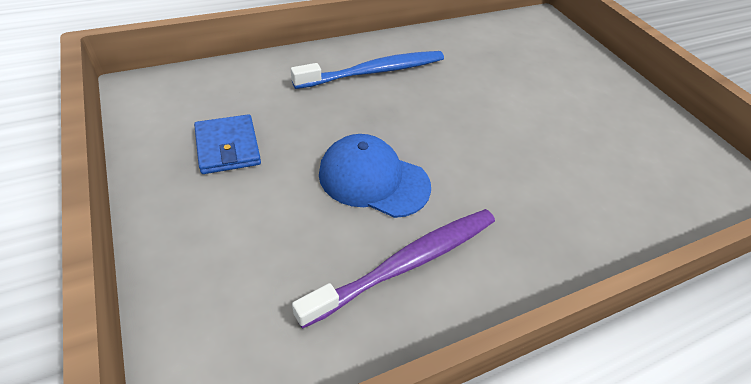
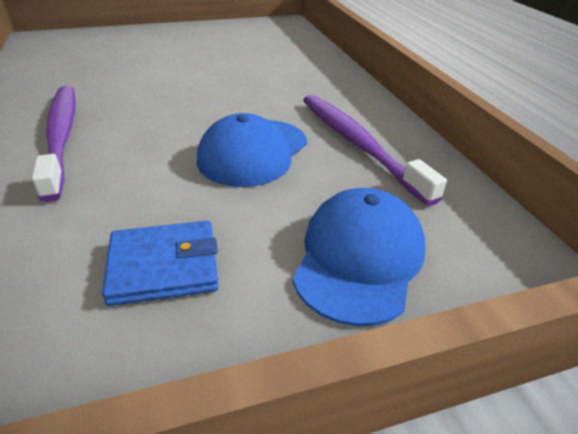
camera: 80 degrees left, 10 degrees down
blue toothbrush [291,51,444,89] -> purple toothbrush [32,86,76,202]
none -> blue cap [293,188,426,326]

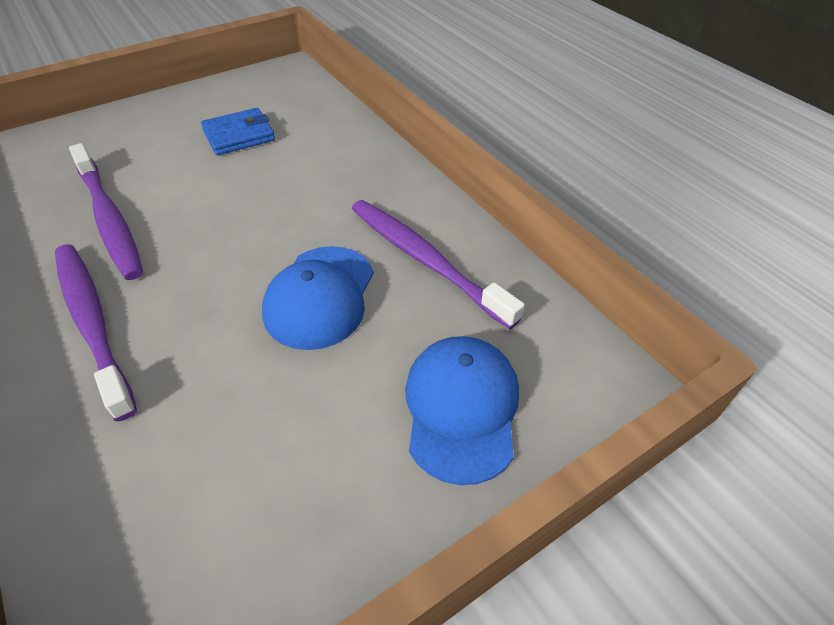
camera: 15 degrees left, 10 degrees up
blue wallet [102,221,219,306] -> blue wallet moved to [201,108,275,155]
none -> purple toothbrush [69,143,143,280]

